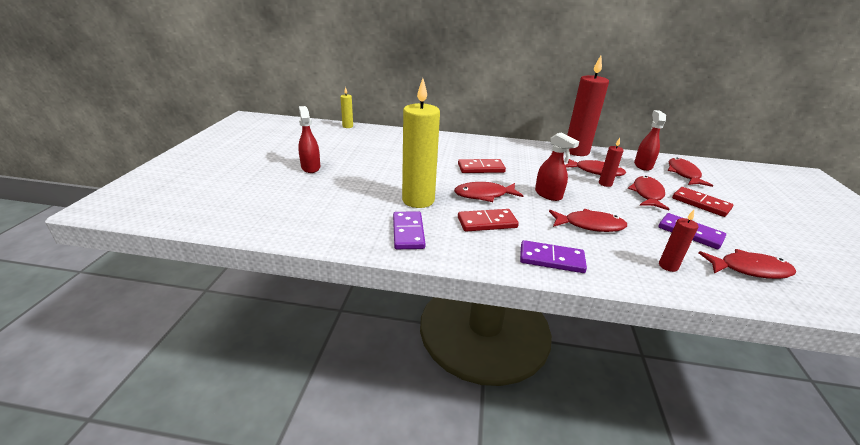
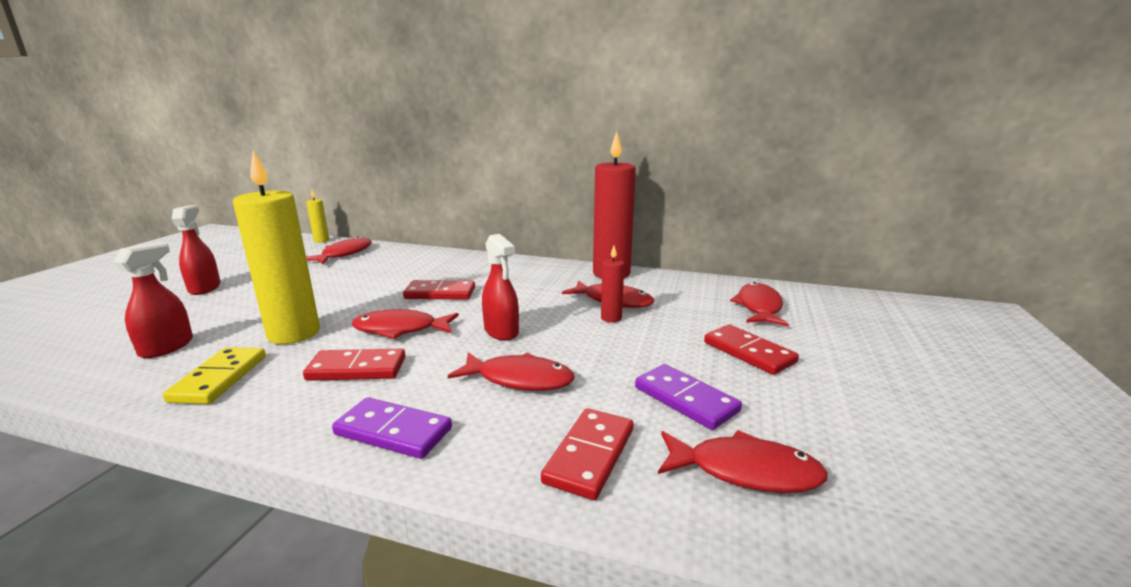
camera: 10 degrees right, 10 degrees down
purple domino [393,212,425,249] -> yellow domino [163,347,266,404]
red fish [628,176,669,210] -> red fish moved to [306,236,372,264]
red spray bottle [634,110,666,171] -> red spray bottle moved to [113,242,193,358]
red candle [659,210,698,272] -> red domino [541,408,634,500]

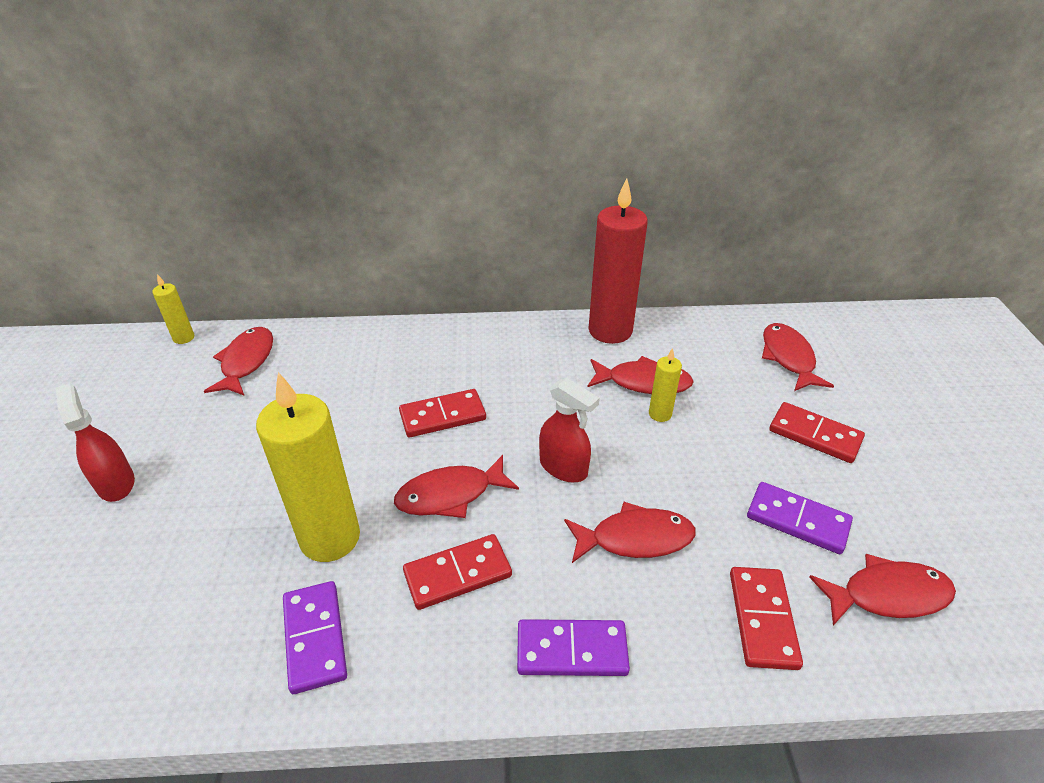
camera: 20 degrees left, 20 degrees up
red spray bottle [113,242,193,358] -> none
yellow domino [163,347,266,404] -> purple domino [283,581,347,694]
red candle [601,246,624,323] -> yellow candle [649,348,682,422]

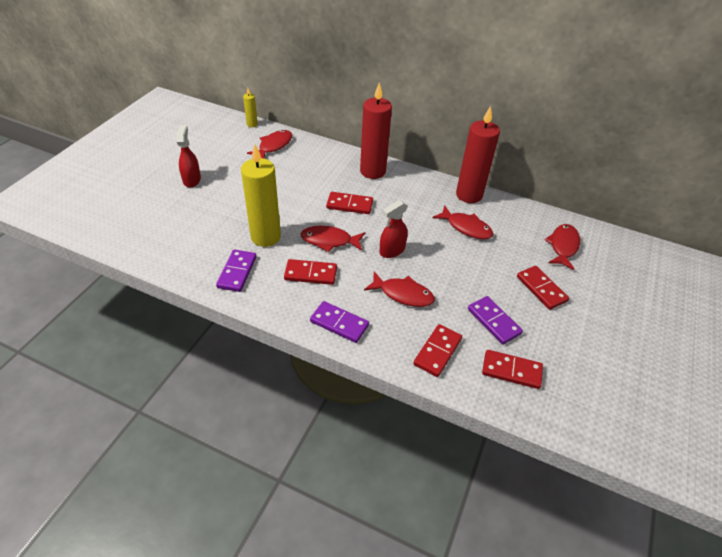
camera: 25 degrees right, 5 degrees up
red spray bottle [539,378,600,482] -> red spray bottle turned 75 degrees clockwise [379,200,408,258]
yellow candle [649,348,682,422] -> none
red fish [809,554,956,626] -> red domino [482,350,543,389]
none -> red candle [360,82,392,179]

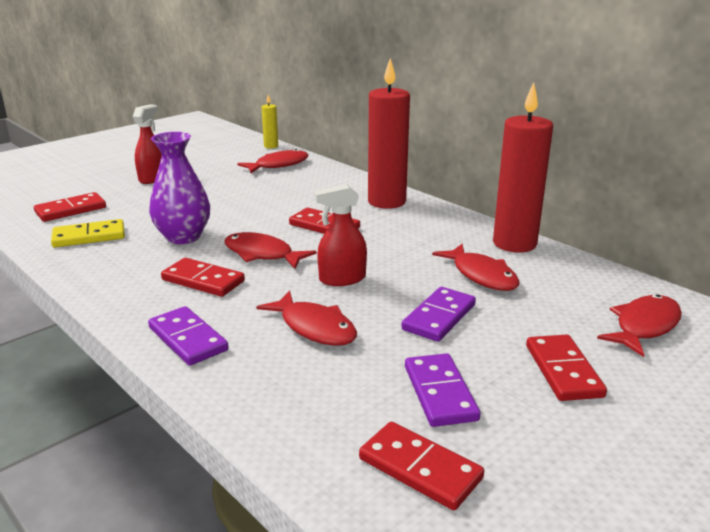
camera: 25 degrees right, 20 degrees down
purple domino [216,249,257,292] -> purple domino moved to [402,287,476,342]
yellow candle [241,145,281,247] -> purple vase [149,132,210,244]
red domino [413,324,462,377] -> red domino moved to [34,192,106,222]
none -> yellow domino [51,219,125,247]

